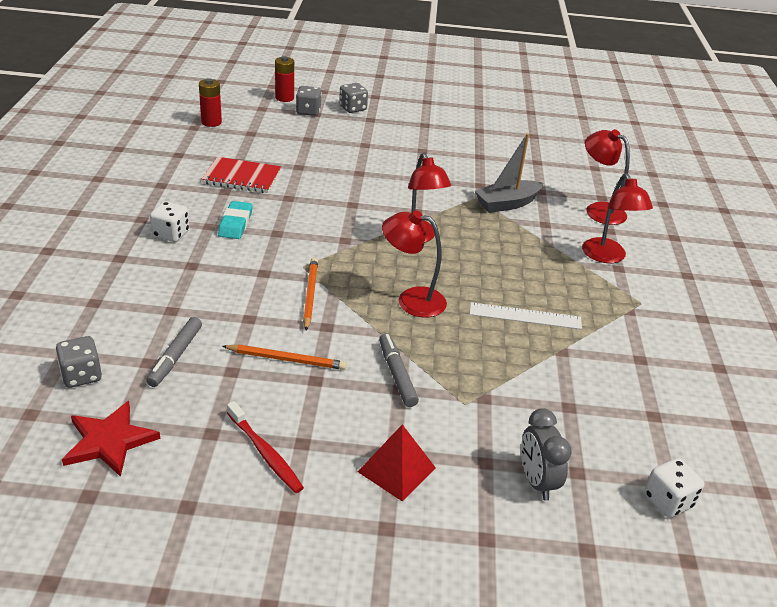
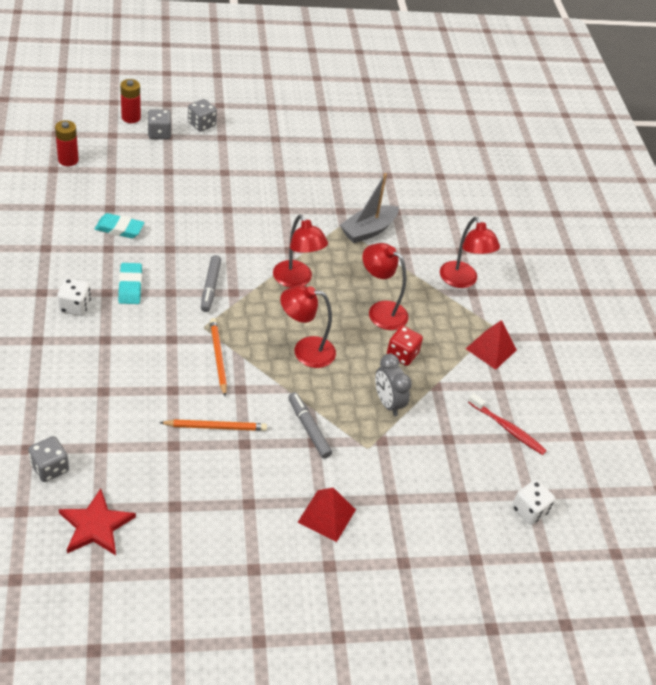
camera: 15 degrees left, 10 degrees up
grey marker [146,317,202,387] -> grey marker moved to [201,255,221,312]
red notebook [202,157,281,193] -> turquoise eraser [95,213,144,238]
red toothbrush [227,401,304,493] -> red toothbrush moved to [468,393,547,455]
white ruler [470,302,582,329] -> red dice [387,326,423,366]
grey clock [521,408,572,501] -> grey clock moved to [375,354,412,416]
red lamp [585,129,630,225] -> red lamp moved to [362,243,408,330]
none -> red pyramid [466,320,517,370]

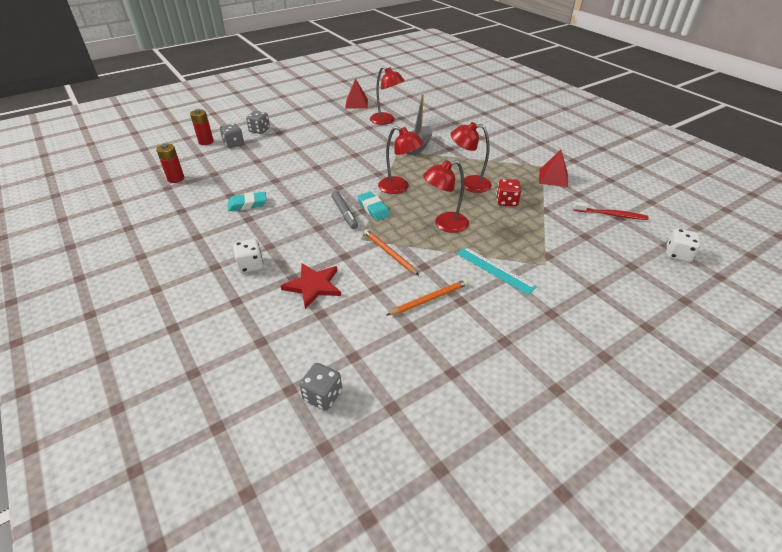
camera: 20 degrees left, 5 degrees down
red star [59,489,136,555] -> red star moved to [281,263,341,309]
turquoise eraser [118,263,142,304] -> turquoise eraser moved to [357,192,390,221]
grey marker [288,392,332,459] -> turquoise ruler [457,247,537,295]
red pyramid [298,488,356,542] -> red pyramid moved to [345,78,368,109]
grey clock [375,354,412,416] -> none
red lamp [440,217,500,288] -> red lamp moved to [370,66,405,125]

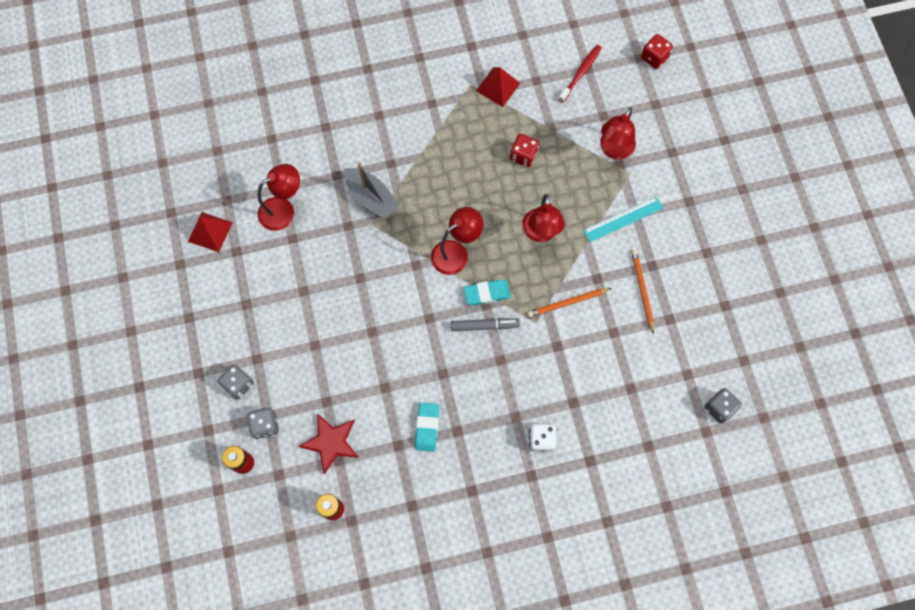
camera: 70 degrees left, 30 degrees up
red star [281,263,341,309] -> red star moved to [298,413,359,474]
red lamp [451,122,492,193] -> red lamp moved to [600,107,636,160]
white dice [667,229,700,262] -> red dice [641,34,673,69]

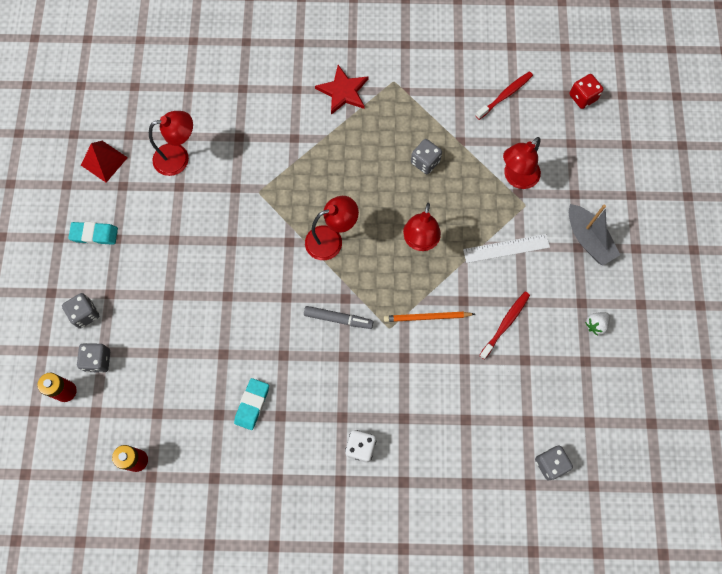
camera: 15 degrees right, 0 degrees up
red star [298,413,359,474] -> red star moved to [315,65,368,115]
grey boat [344,162,399,219] -> grey boat moved to [569,204,620,266]
turquoise eraser [464,280,511,306] -> turquoise eraser moved to [68,222,118,245]
red pyramid [476,67,520,107] -> none
red dice [510,134,539,167] -> grey dice [411,139,442,174]
turquoise ruler [583,196,663,242] -> white ruler [463,234,550,263]
orange pencil [631,250,654,334] -> red toothbrush [479,292,530,359]
none -> white strawberry [585,312,610,336]

